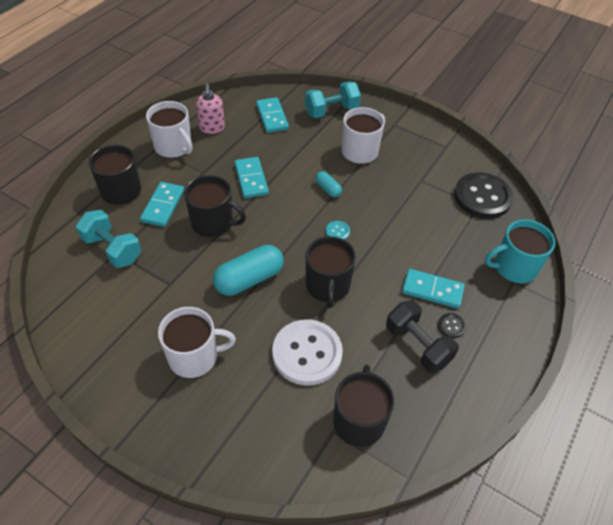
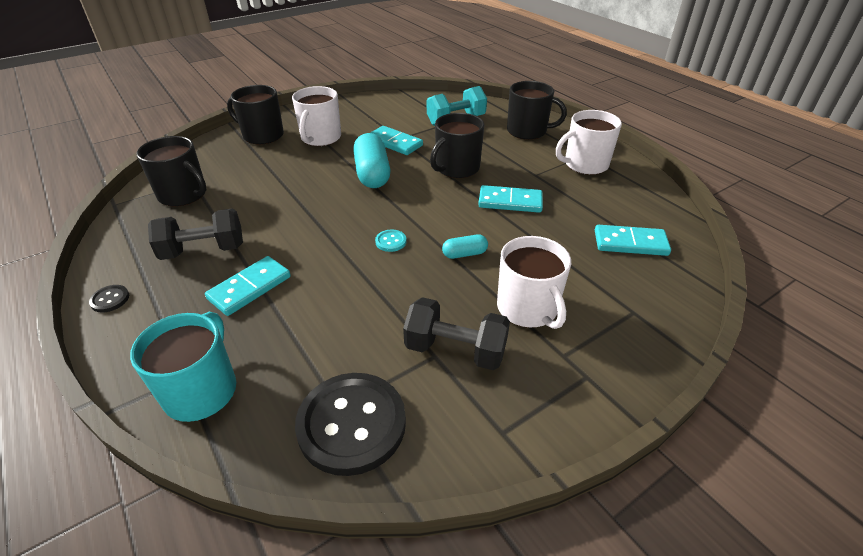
camera: 115 degrees right, 10 degrees down
turquoise domino [140,182,184,227] -> turquoise domino moved to [370,126,423,155]
pink soap dispenser [196,84,225,134] -> none
white button [272,319,343,386] -> none
turquoise dumbbell [305,81,361,118] -> none
black mug [306,236,356,308] -> black mug moved to [227,85,284,145]
black button [438,313,466,338] -> black button moved to [89,285,129,312]
none -> black dumbbell [403,297,510,370]

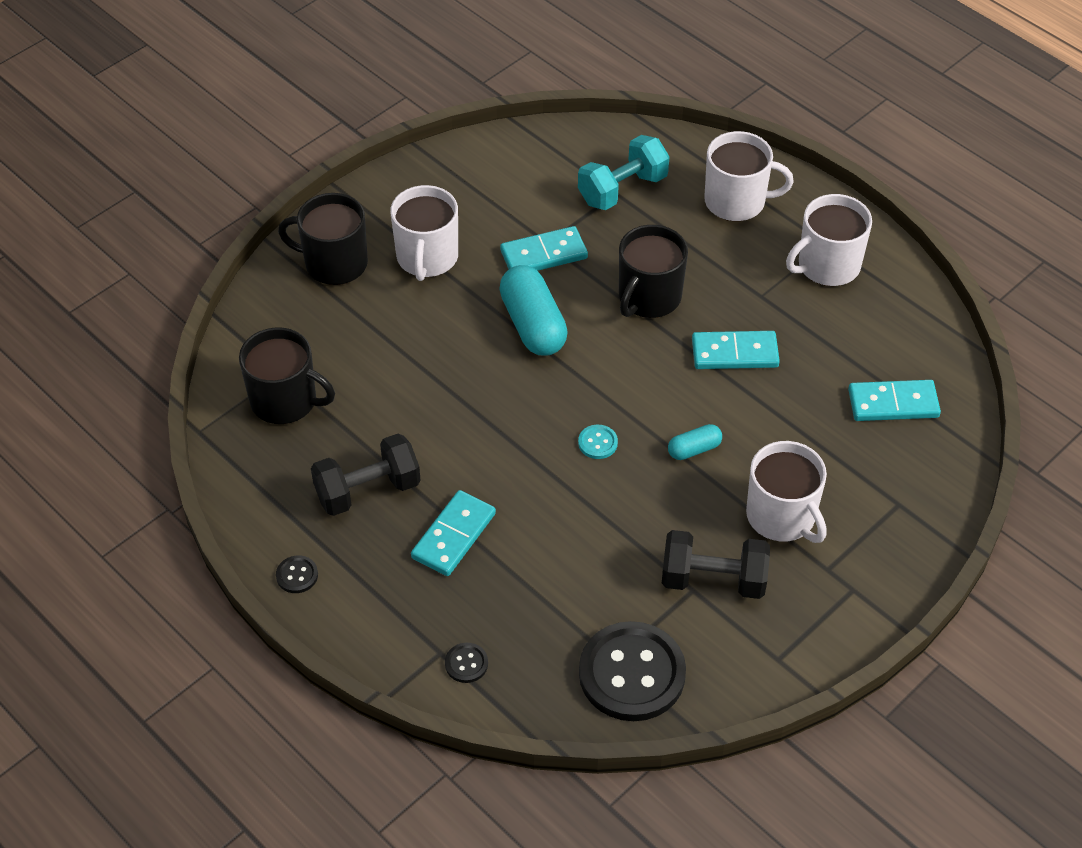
camera: 10 degrees left, 10 degrees up
turquoise mug [130,312,236,422] -> black button [445,643,488,683]
turquoise domino [370,126,423,155] -> turquoise domino turned 45 degrees counterclockwise [500,226,588,271]
black mug [507,81,567,140] -> white mug [704,131,794,221]

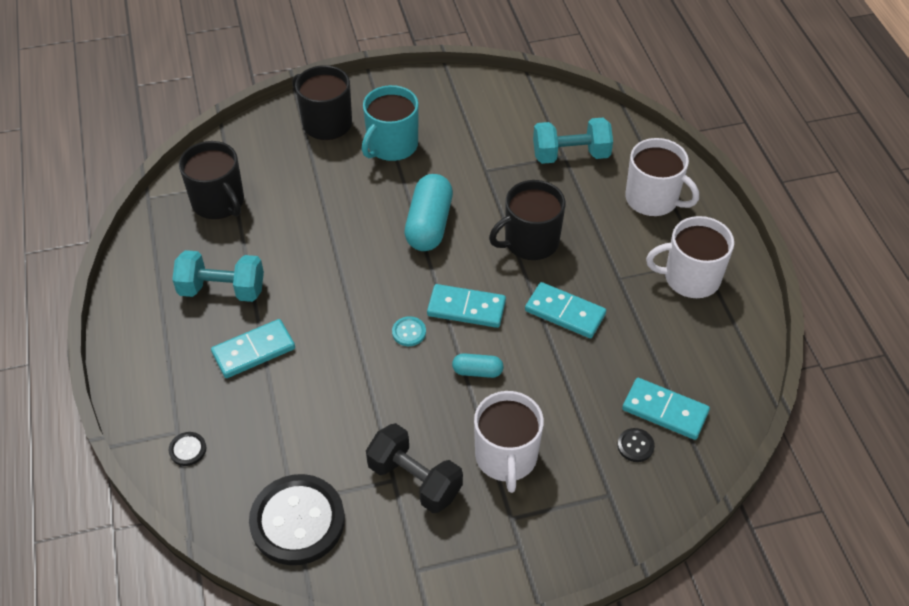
camera: 30 degrees right, 0 degrees up
black button [276,555,318,593] -> black button moved to [617,428,655,462]
black dumbbell [311,434,420,516] -> turquoise dumbbell [172,250,264,302]
white mug [390,185,458,281] -> turquoise mug [362,85,419,161]
turquoise domino [500,226,588,271] -> turquoise domino moved to [427,284,506,328]

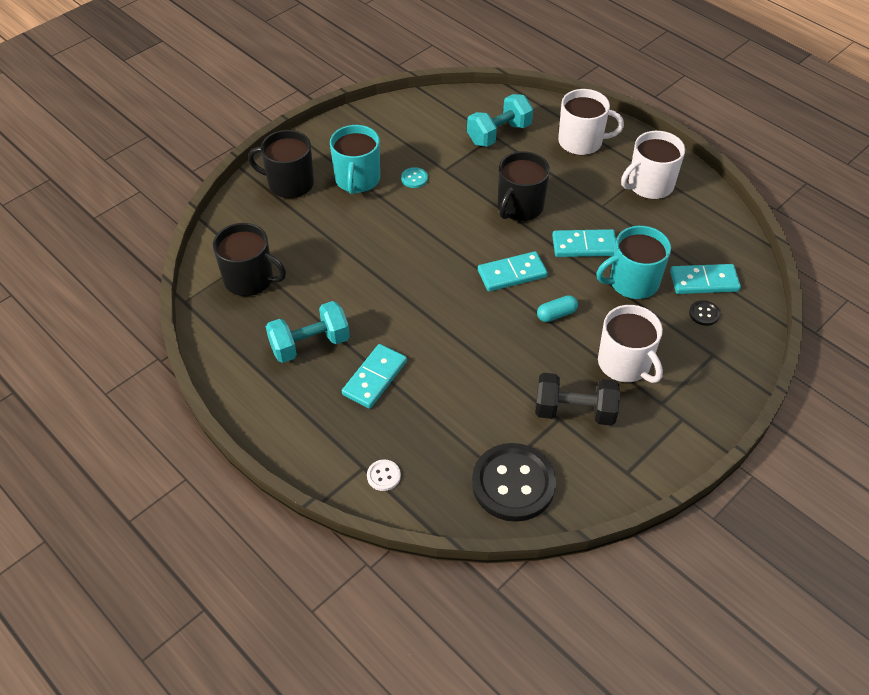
camera: 30 degrees left, 0 degrees up
black button [169,432,206,466] -> white button [367,459,401,491]
turquoise button [392,316,426,346] -> turquoise button moved to [401,167,428,188]
turquoise capsule [404,174,453,251] -> none
none -> turquoise mug [596,226,671,299]

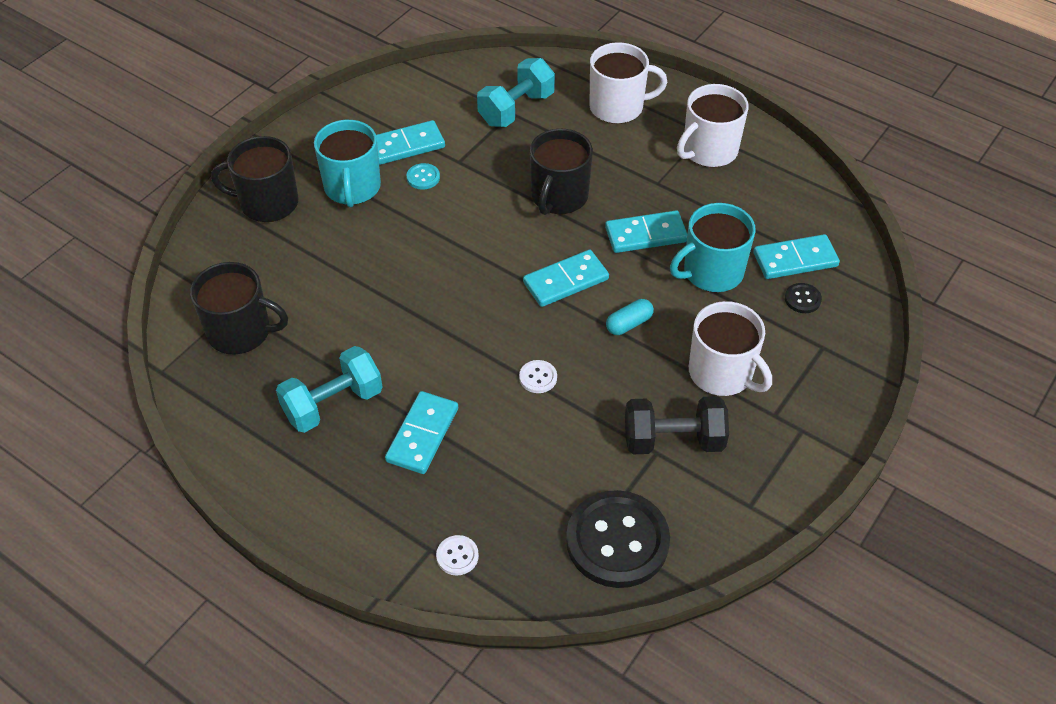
camera: 10 degrees left, 0 degrees up
none -> turquoise domino [376,120,445,165]
none -> white button [519,360,557,393]

